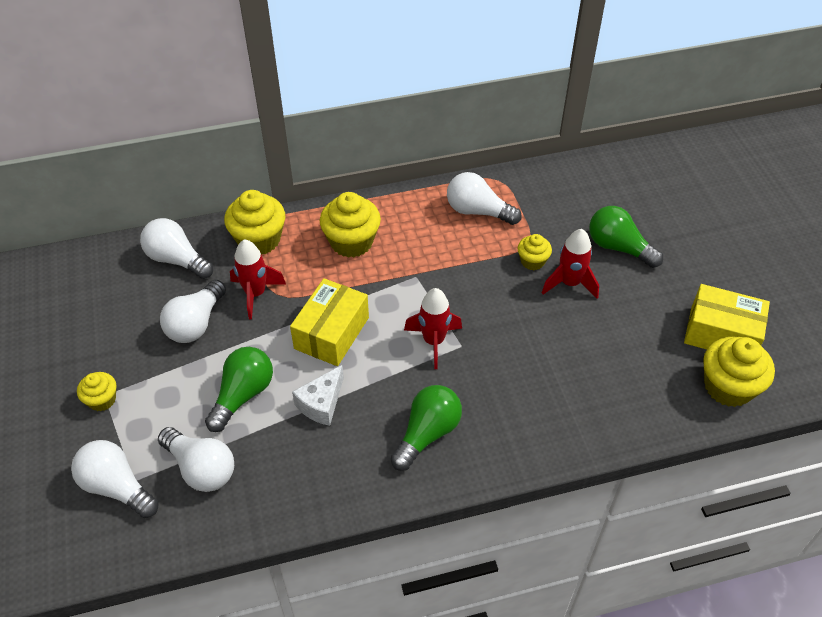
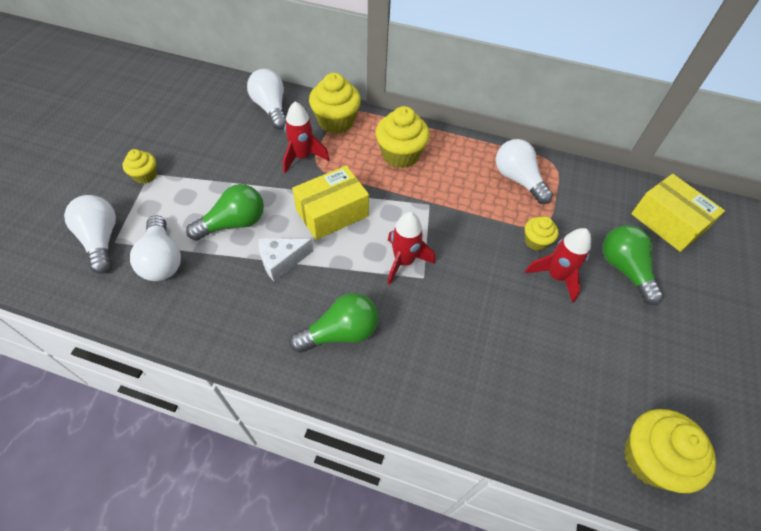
camera: 30 degrees right, 5 degrees up
white light bulb [160,280,226,343] -> none
yellow box [684,284,770,350] -> yellow box moved to [631,174,725,252]

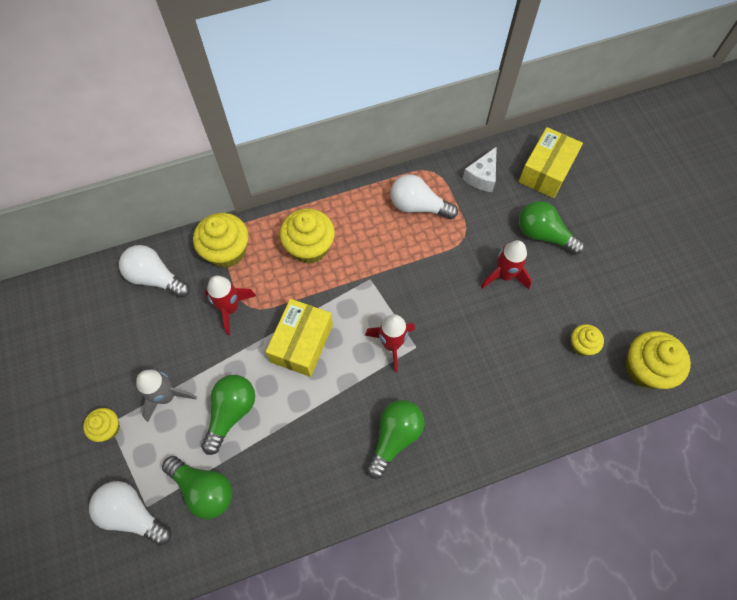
camera: 35 degrees left, 10 degrees up
white light bulb [130,215,181,281] -> green light bulb [162,456,232,519]
white cheese [259,238,313,281] -> white cheese moved to [463,147,497,192]
yellow cupcake [525,216,559,251] -> yellow cupcake moved to [571,324,604,356]
yellow box [631,174,725,252] -> yellow box turned 75 degrees counterclockwise [518,127,583,198]
none -> grey rocket [136,368,197,422]

